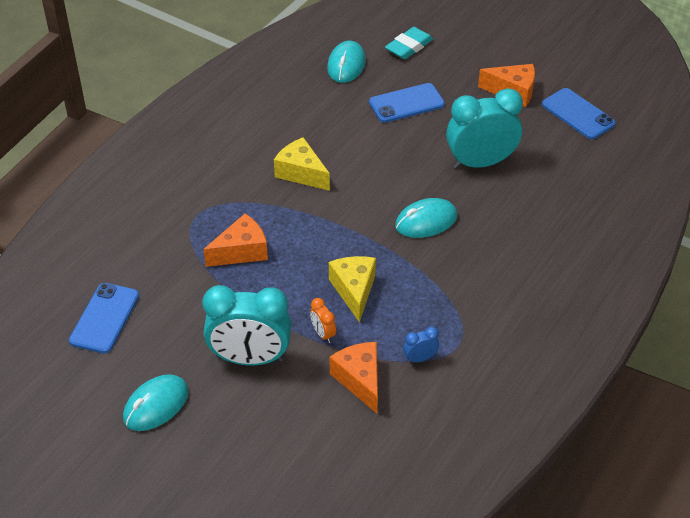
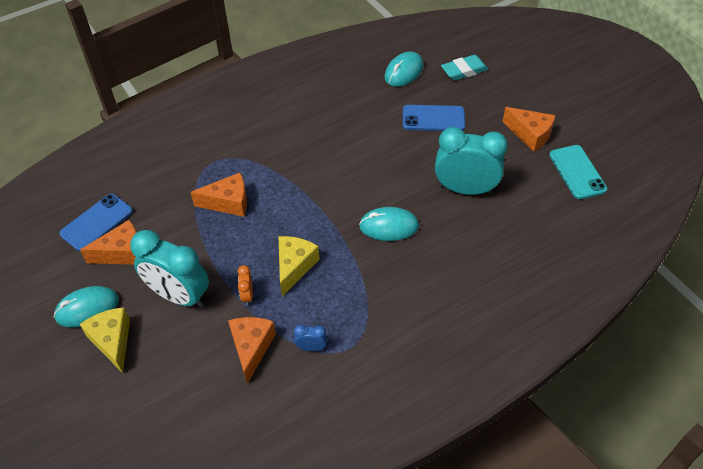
camera: 25 degrees right, 5 degrees up
yellow cheese [274,137,330,191] -> yellow cheese moved to [80,307,130,373]
blue phone [542,88,616,139] -> turquoise phone [549,145,607,199]
none -> orange cheese [80,220,136,264]

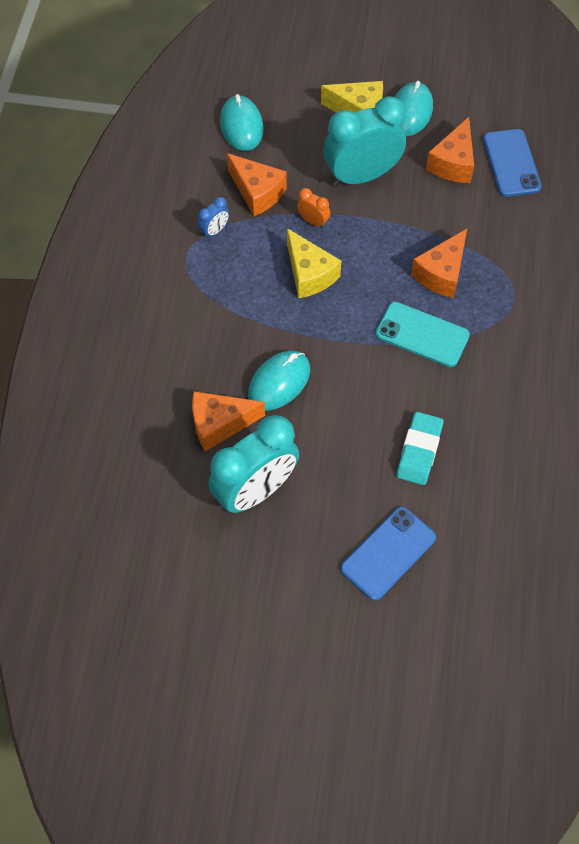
camera: 130 degrees right, 10 degrees up
turquoise mouse [385,52,424,86] -> turquoise mouse moved to [220,94,264,151]
turquoise eraser [441,55,488,81] -> turquoise eraser moved to [396,412,443,485]
orange cheese [502,107,556,152] -> orange cheese moved to [192,391,265,451]
turquoise phone [549,145,607,199] -> turquoise phone moved to [376,302,470,367]

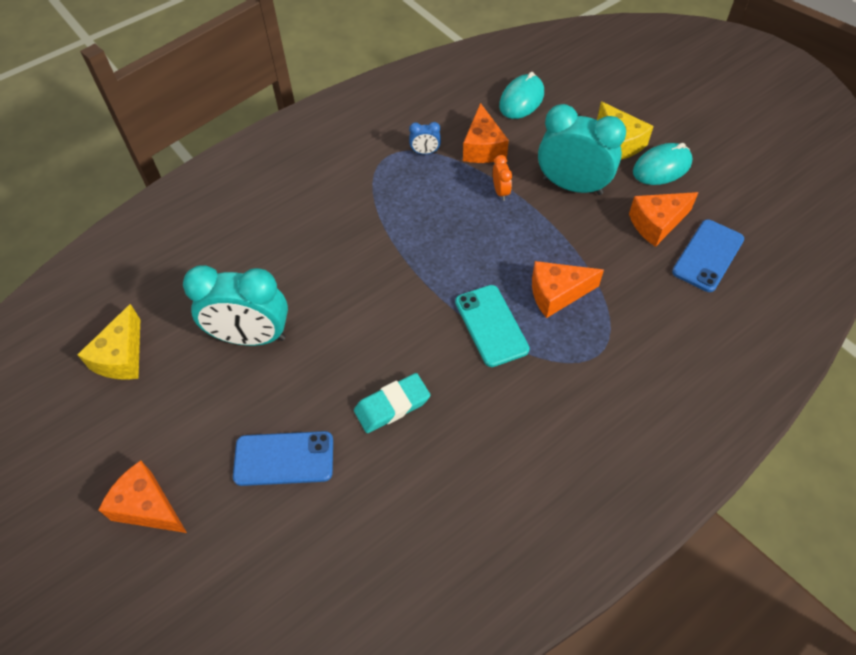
camera: 45 degrees right, 5 degrees down
orange cheese [192,391,265,451] -> orange cheese moved to [99,460,187,533]
turquoise mouse [248,351,310,411] -> none
yellow cheese [287,228,341,298] -> yellow cheese moved to [77,304,140,380]

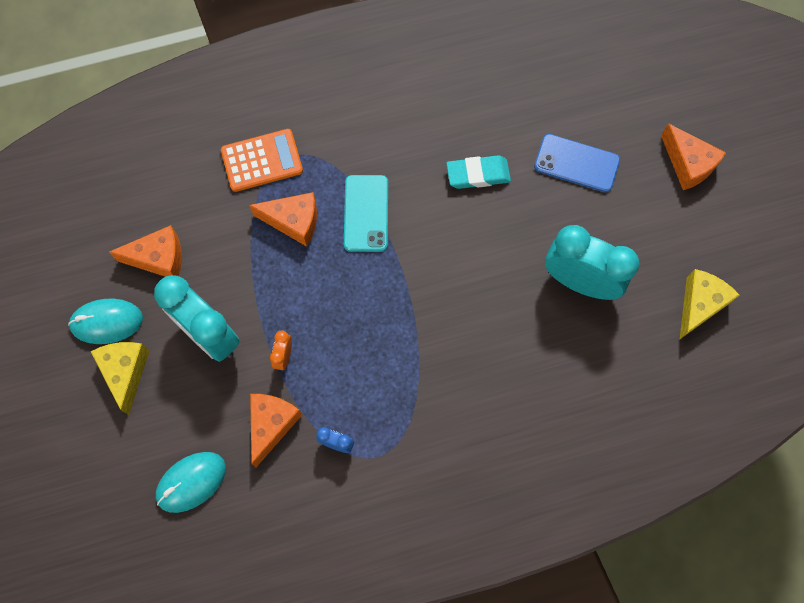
camera: 160 degrees left, 15 degrees up
blue phone [672,220,744,292] -> none
none -> orange calculator [221,129,303,192]

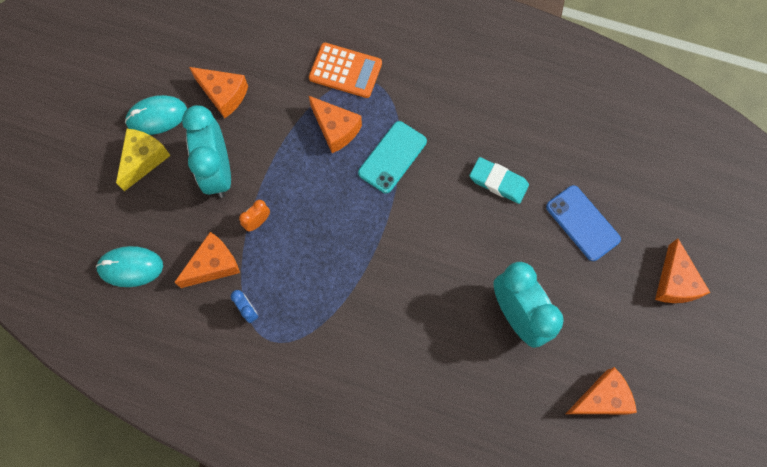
camera: 35 degrees right, 0 degrees up
turquoise mouse [68,298,143,344] -> turquoise mouse turned 45 degrees counterclockwise [125,95,187,135]
yellow cheese [680,269,739,339] -> orange cheese [566,367,637,414]

